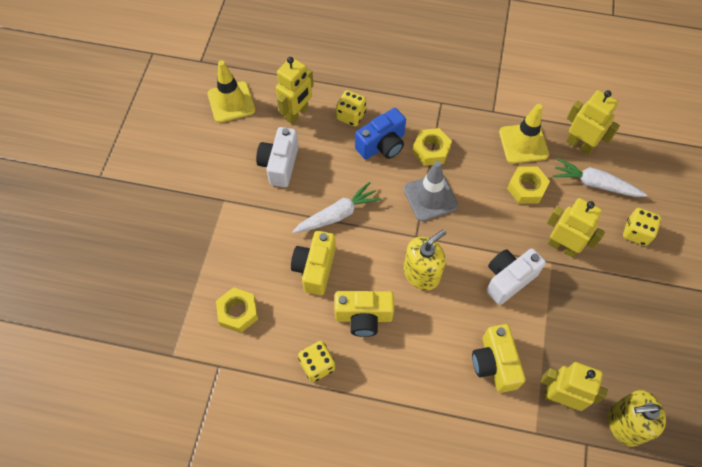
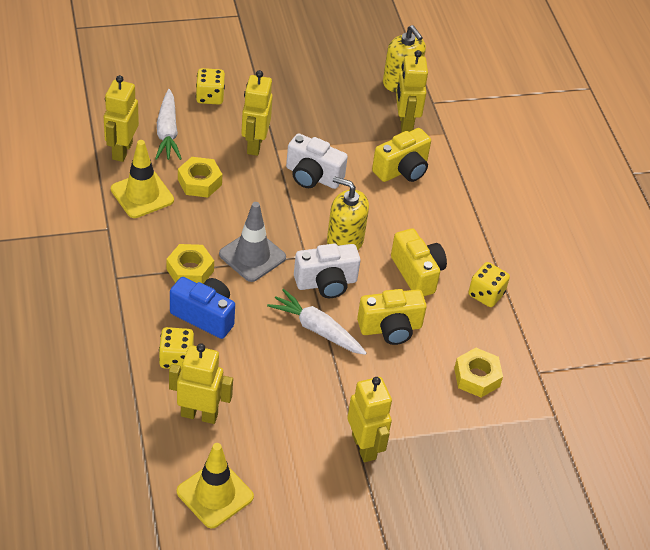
camera: 120 degrees left, 15 degrees down
white camera [256,127,299,187] -> white camera moved to [294,243,360,298]
none -> yellow robot [347,377,392,462]

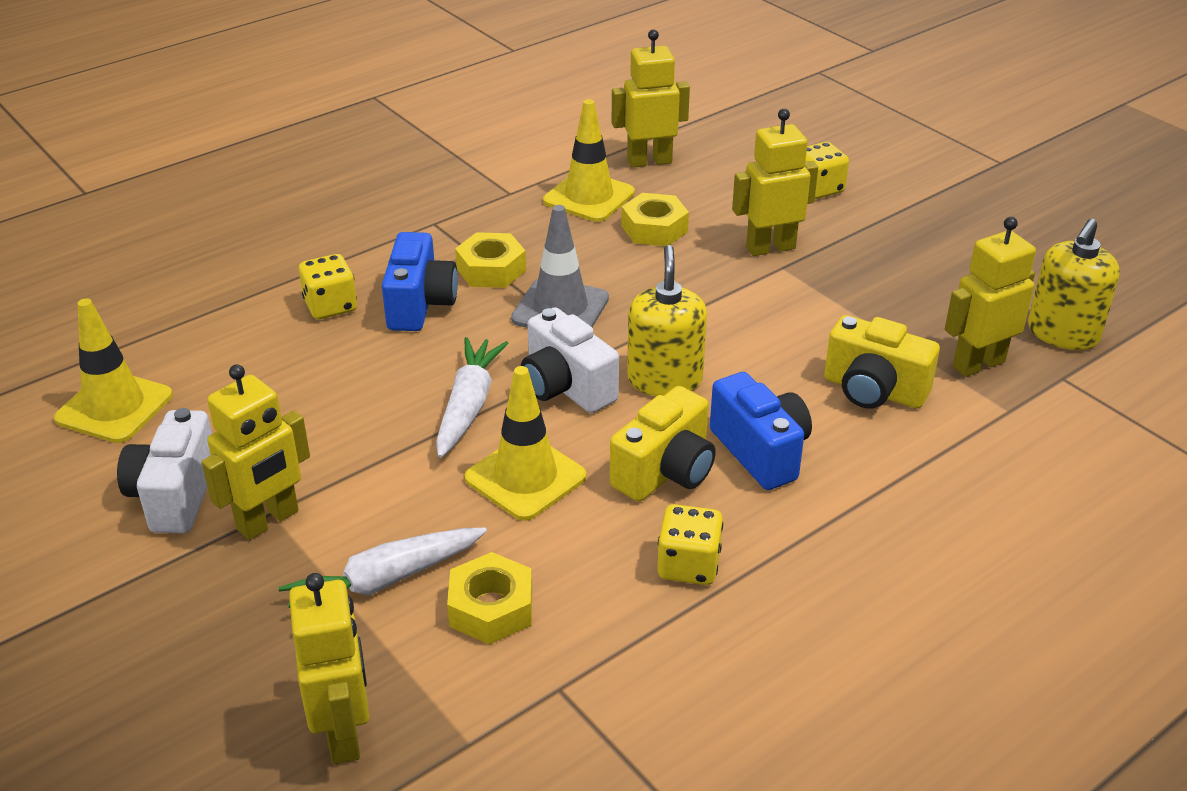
camera: 70 degrees right, 10 degrees down
white carrot [155,89,182,160] -> white carrot moved to [278,527,487,608]
yellow robot [169,343,233,424] -> yellow robot moved to [289,573,369,764]
white camera [286,133,348,189] -> white camera moved to [117,408,212,533]
yellow camera [357,289,427,345] -> yellow traffic cone [465,366,587,521]
none -> blue camera [710,372,812,490]

